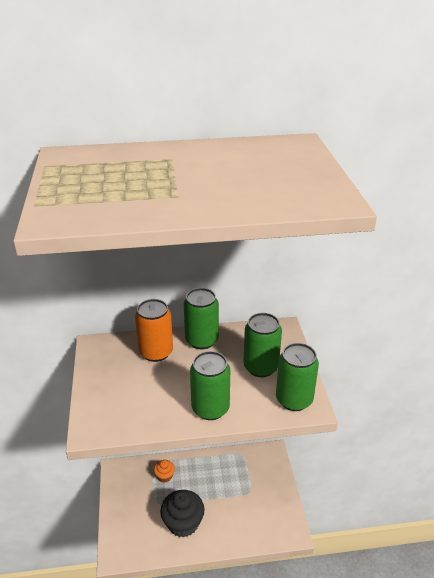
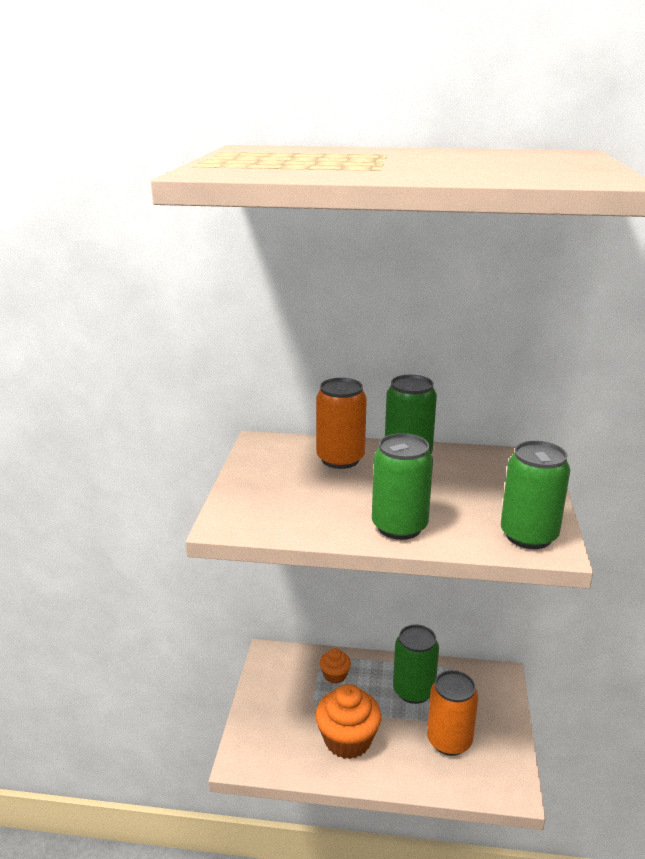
camera: 15 degrees right, 10 degrees down
black cupcake [160,490,205,537] -> orange cupcake [315,684,381,759]
green can [243,313,282,377] -> green can moved to [393,625,439,704]
none -> orange can [427,670,478,756]

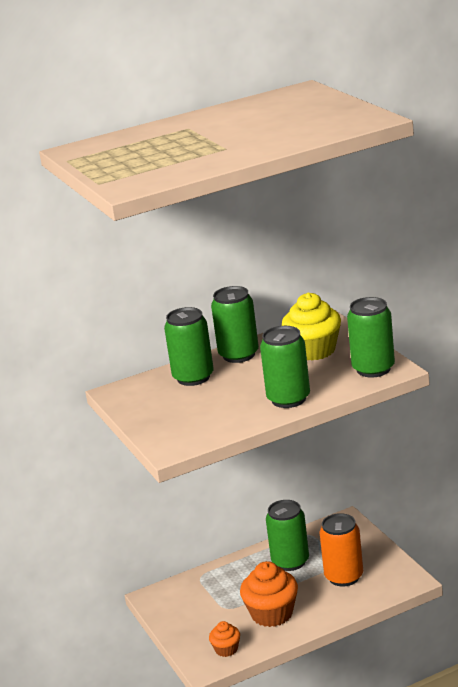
camera: 30 degrees left, 0 degrees up
orange can [316,378,367,469] -> green can [164,307,214,386]
orange cupcake [320,648,351,684] -> orange cupcake moved to [209,621,240,657]
none -> yellow cupcake [282,293,341,360]

